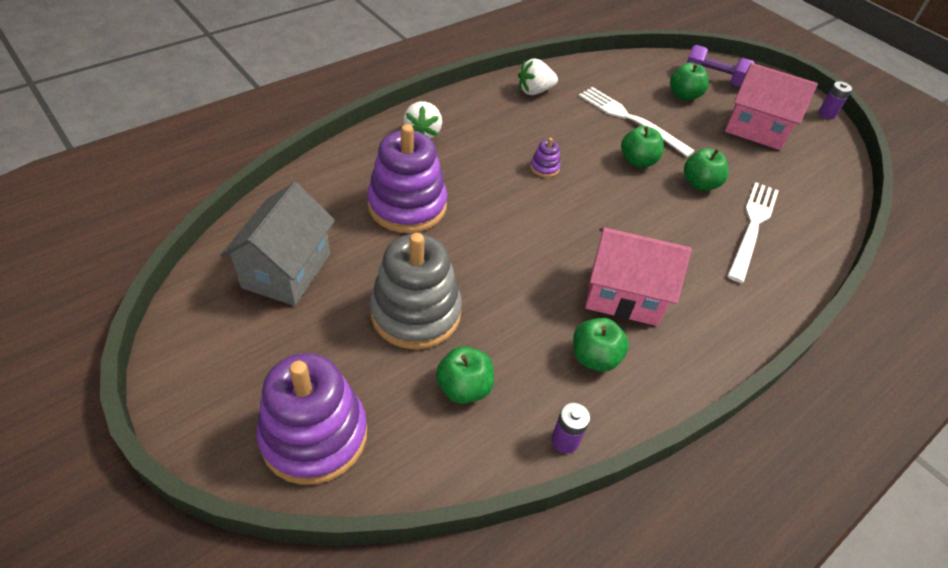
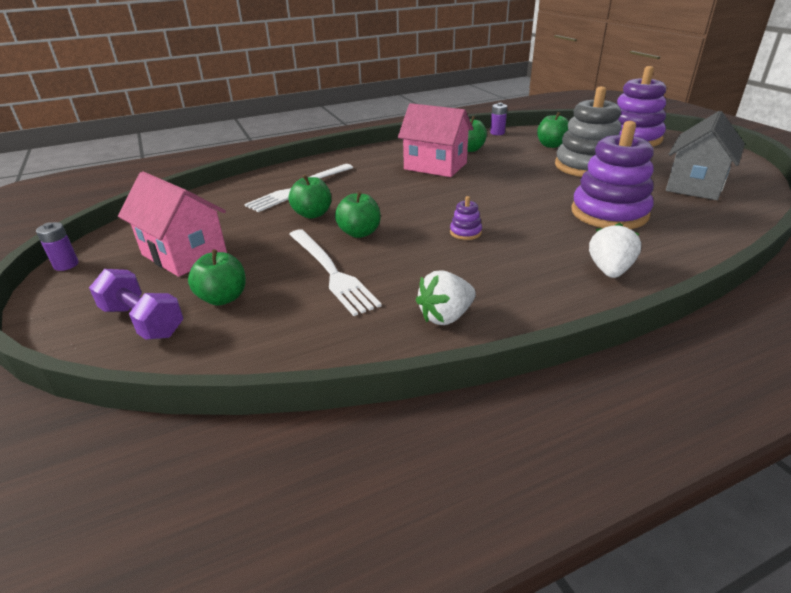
camera: 160 degrees left, 15 degrees down
white strawberry [518,58,558,95] -> white strawberry turned 150 degrees clockwise [416,270,476,325]

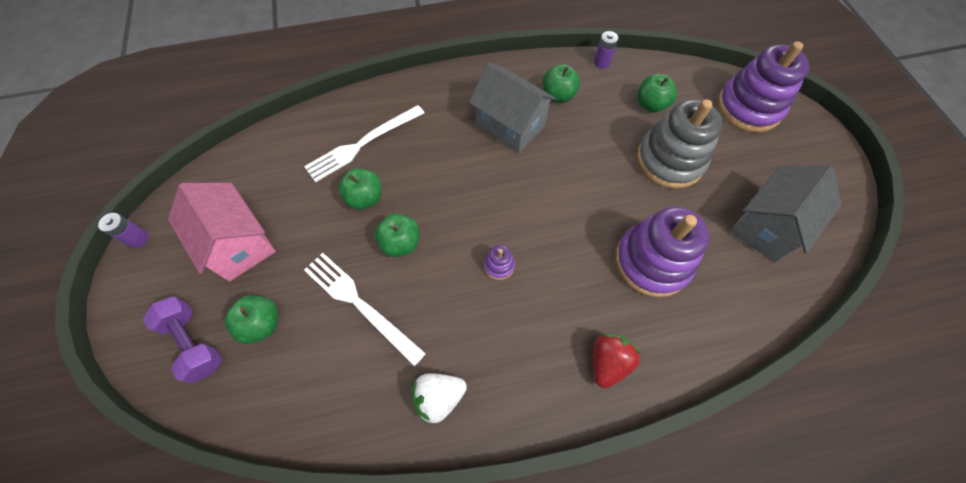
camera: 10 degrees right, 30 degrees up
white fork [289,229,382,316] -> white fork turned 150 degrees clockwise [304,253,426,366]
pink house [398,103,473,177] -> grey house [469,63,557,153]
white strawberry [589,223,641,278] -> red strawberry [593,334,641,389]

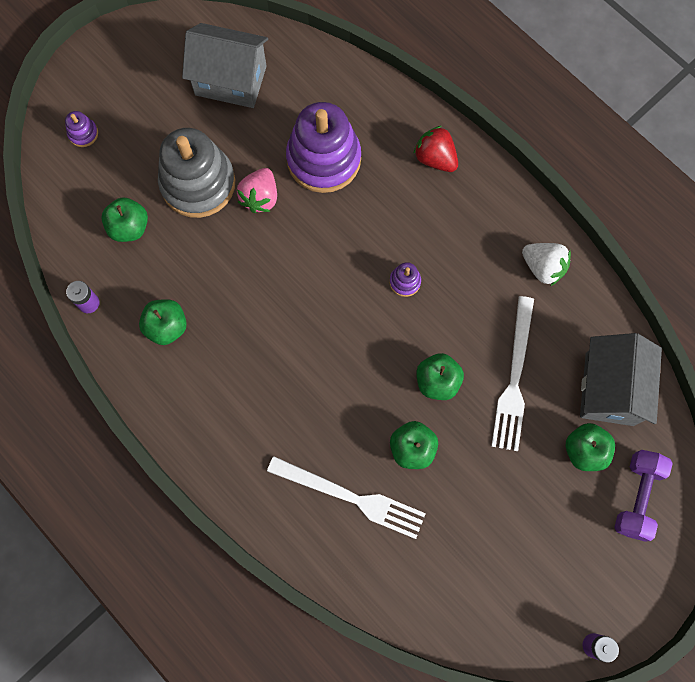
camera: 120 degrees left, 10 degrees up
pink house [168,183,276,282] -> none
grey house [469,63,557,153] -> grey house moved to [580,333,662,426]
red strawberry [593,334,641,389] -> red strawberry turned 45 degrees clockwise [413,126,458,172]
purple stacking toy [717,41,810,133] -> purple stacking toy [65,111,98,147], size x0.41
none -> pink strawberry [237,168,277,213]

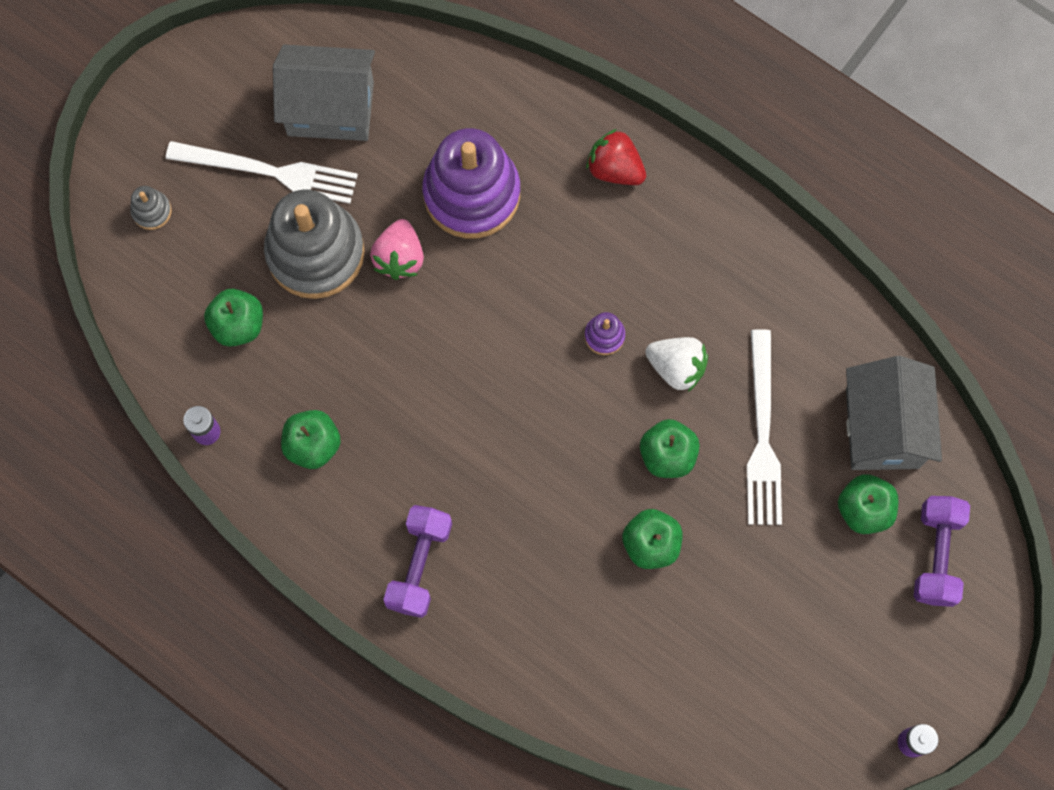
camera: 10 degrees left, 0 degrees up
purple stacking toy [65,111,98,147] -> grey stacking toy [130,186,172,230]
white fork [267,456,426,539] -> white fork moved to [166,141,358,204]
white strawberry [522,243,571,286] -> white strawberry moved to [645,337,708,392]
none -> purple dumbbell [383,505,452,618]

